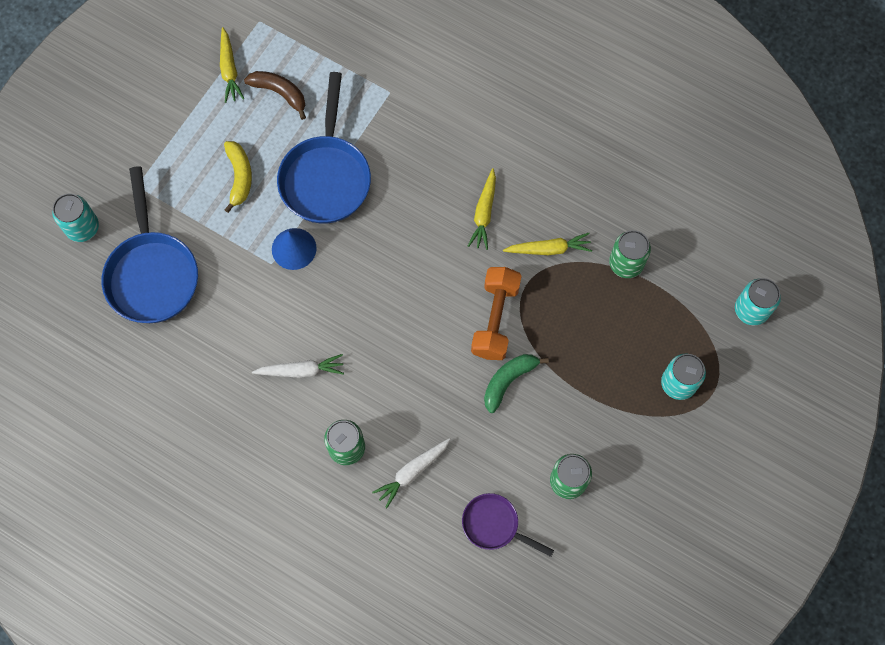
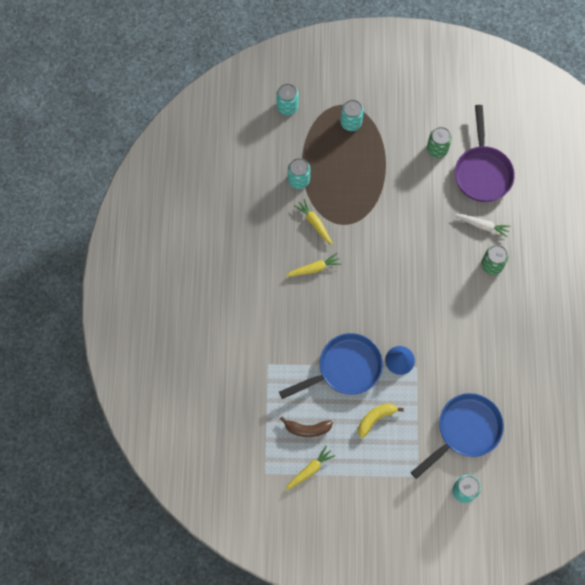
camera: 120 degrees left, 0 degrees up
brown banana [244,71,306,120] -> brown banana turned 90 degrees counterclockwise [280,417,333,437]
white carrot [252,354,344,378] -> none
purple pan [462,493,554,557] -> purple pan [455,105,515,202], size x1.81
orange dumbbell [471,267,521,360] -> none
green banana [484,354,549,413] -> none
green can [609,230,651,278] -> turquoise can [288,158,310,189]

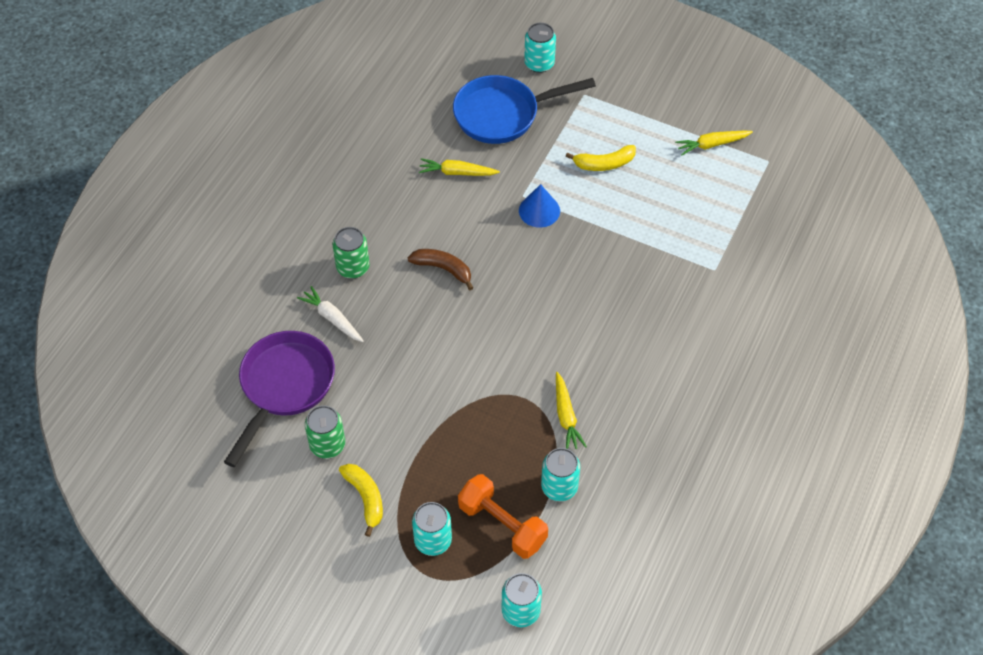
camera: 155 degrees left, 15 degrees down
blue pan [279,333,383,399] -> none
brown banana [280,417,333,437] -> brown banana moved to [408,249,473,290]
yellow carrot [285,253,342,277] -> yellow carrot moved to [419,158,500,176]
none -> yellow banana [339,464,383,537]
none -> orange dumbbell [458,474,548,559]

